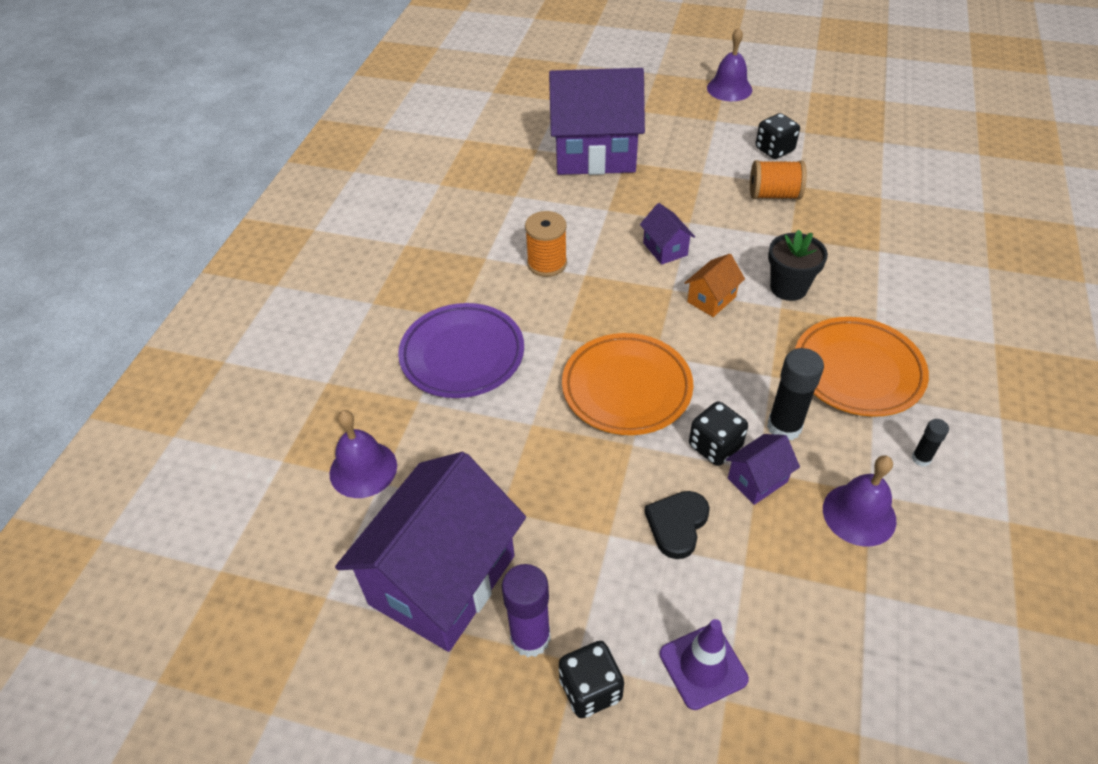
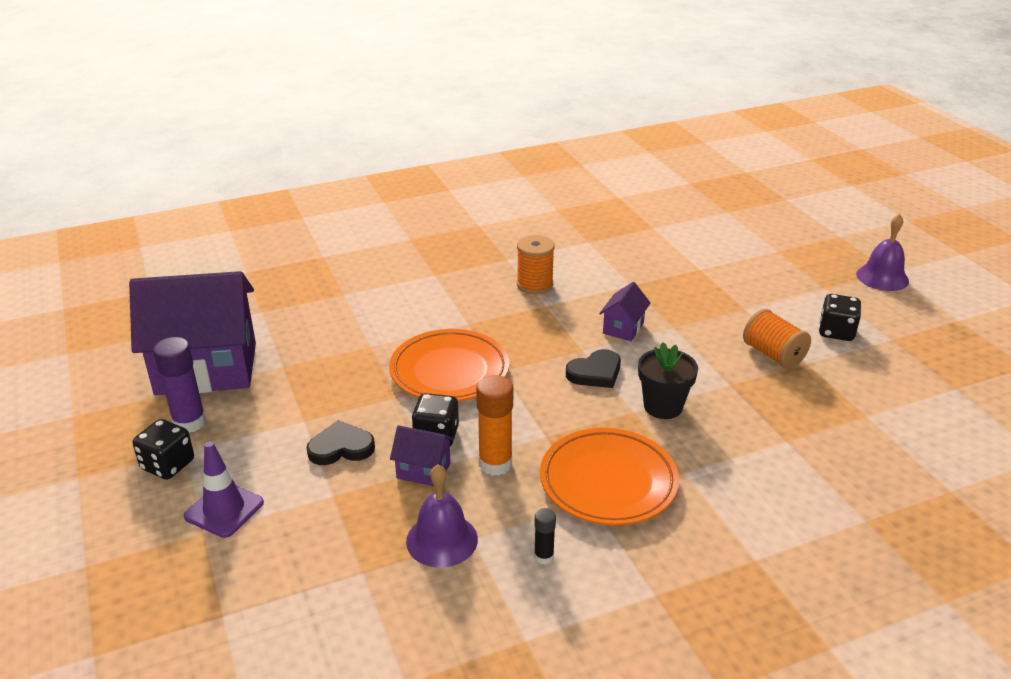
camera: 50 degrees right, 15 degrees down
purple bell [329,410,397,498] -> none
purple plate [398,303,524,398] -> none
purple house [549,68,645,175] -> none
orange house [685,254,745,317] -> black heart [566,349,621,388]
black glue stick [767,348,824,440] -> orange glue stick [476,375,513,476]

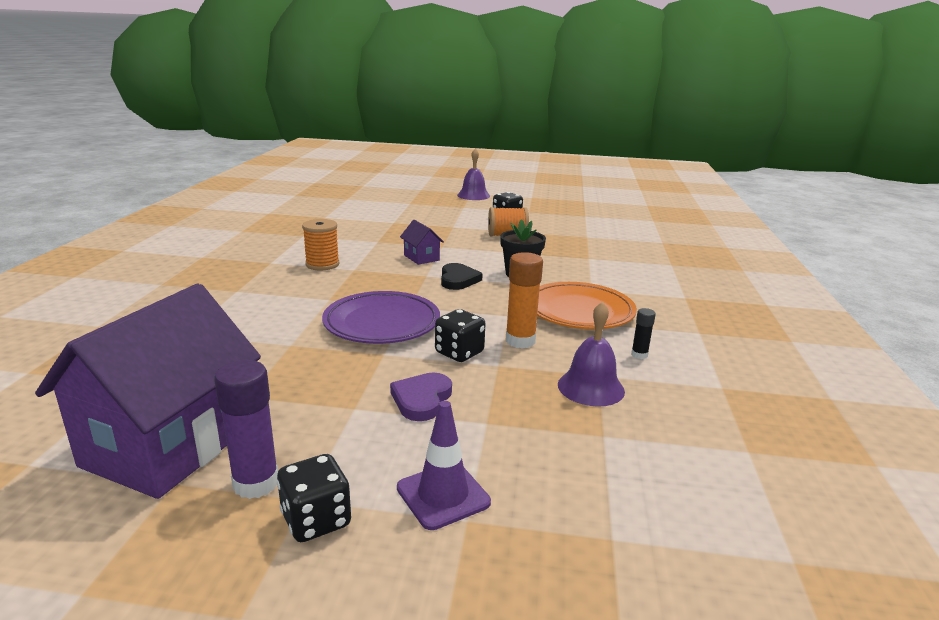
camera: 60 degrees left, 10 degrees down
black heart [307,420,375,465] -> purple heart [390,373,452,421]
orange plate [389,329,509,401] -> purple plate [322,291,440,344]
purple house [390,425,454,486] -> none

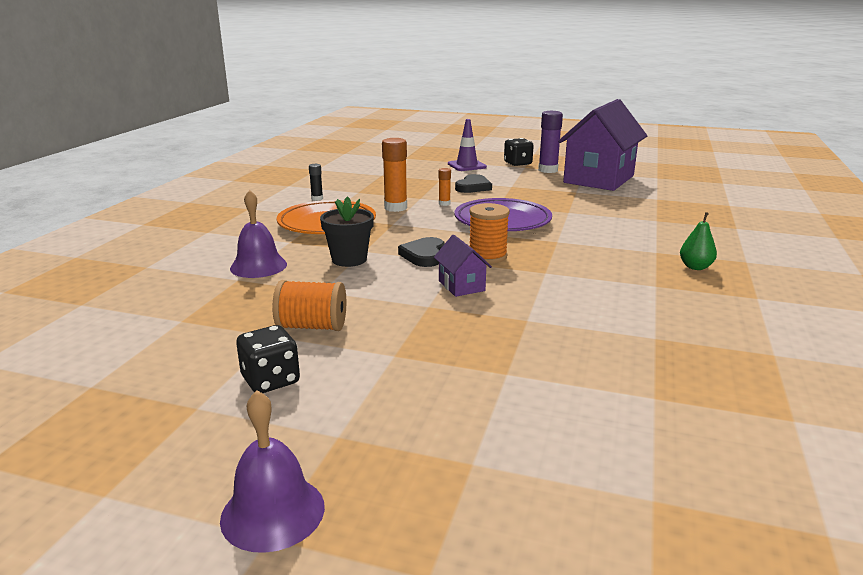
camera: 170 degrees left, 0 degrees up
orange spool [302,219,340,271] -> orange spool moved to [469,203,510,264]
purple heart [390,373,452,421] -> black heart [455,174,492,193]
black dice [435,309,485,362] -> orange glue stick [439,168,451,206]
purple bell [558,302,625,407] -> purple bell moved to [230,190,287,278]
none -> green pear [680,212,717,270]

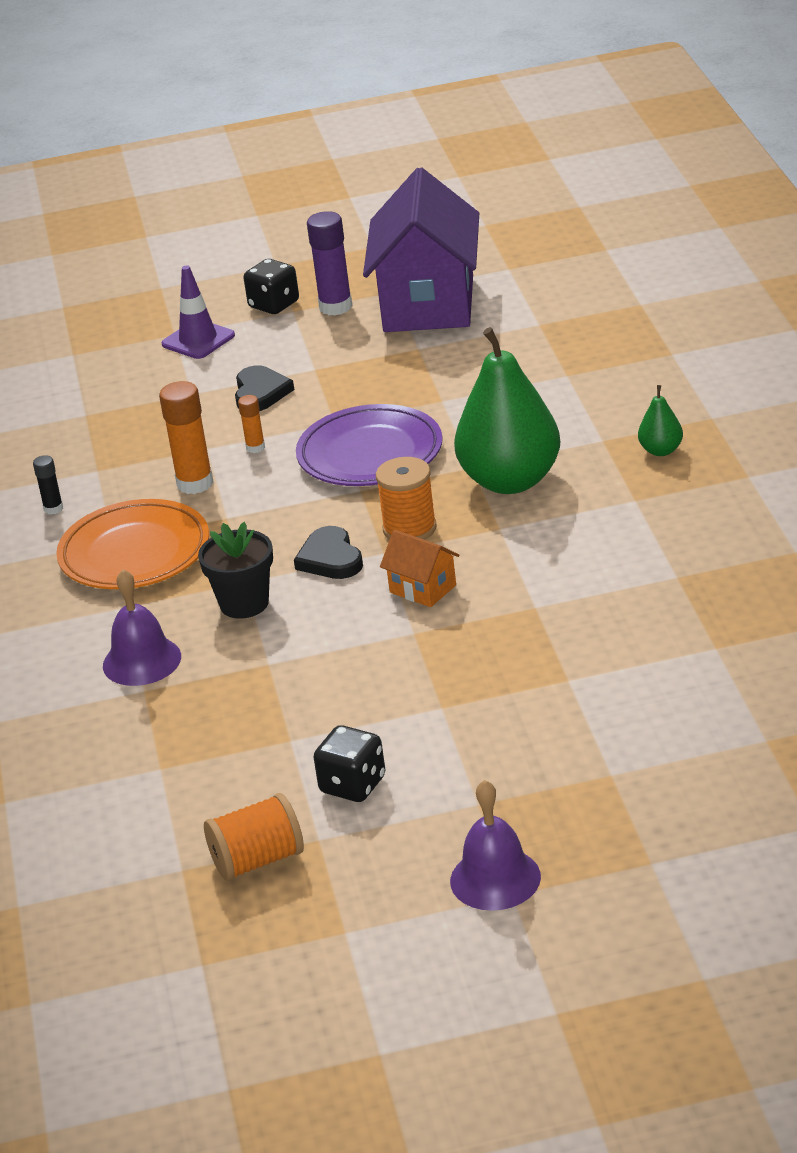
camera: 25 degrees left, 10 degrees up
orange spool [272,280,346,331] -> orange spool moved to [204,793,304,881]
purple house [434,235,492,297] -> orange house [380,530,459,607]
none -> green pear [454,327,560,494]

